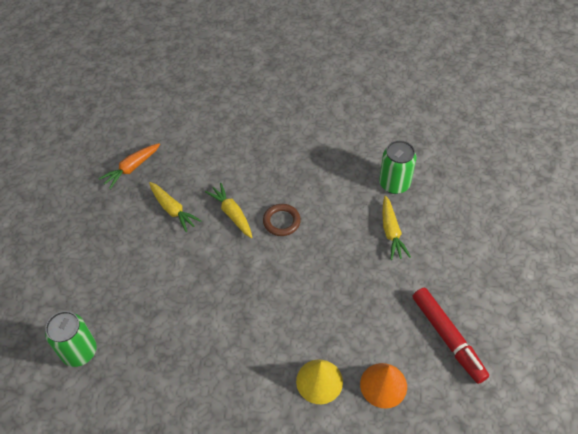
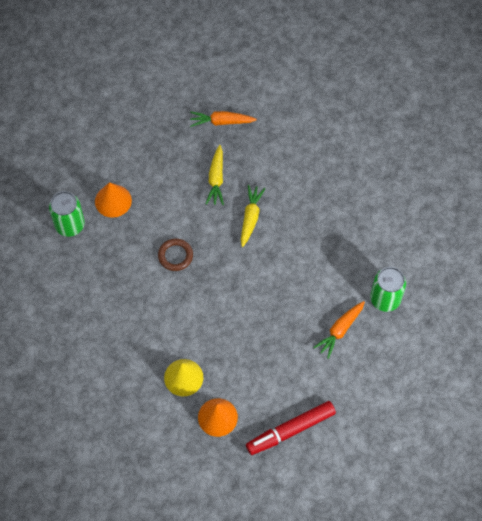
camera: 45 degrees right, 10 degrees up
brown ring [263,204,301,236] -> brown ring moved to [158,239,193,271]
yellow carrot [382,196,411,260] -> orange carrot [313,301,365,359]
red marker [413,288,489,384] -> red marker turned 45 degrees clockwise [246,401,336,455]
none -> orange cone [95,182,132,218]

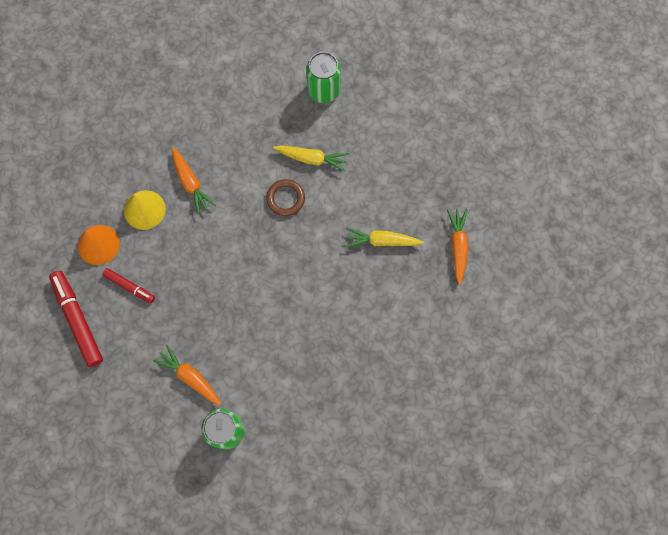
camera: 90 degrees right, 10 degrees up
orange cone [95,182,132,218] -> none
yellow carrot [241,185,266,247] -> yellow carrot moved to [273,145,349,172]
none -> red marker [102,268,155,303]
none -> orange carrot [172,147,216,215]

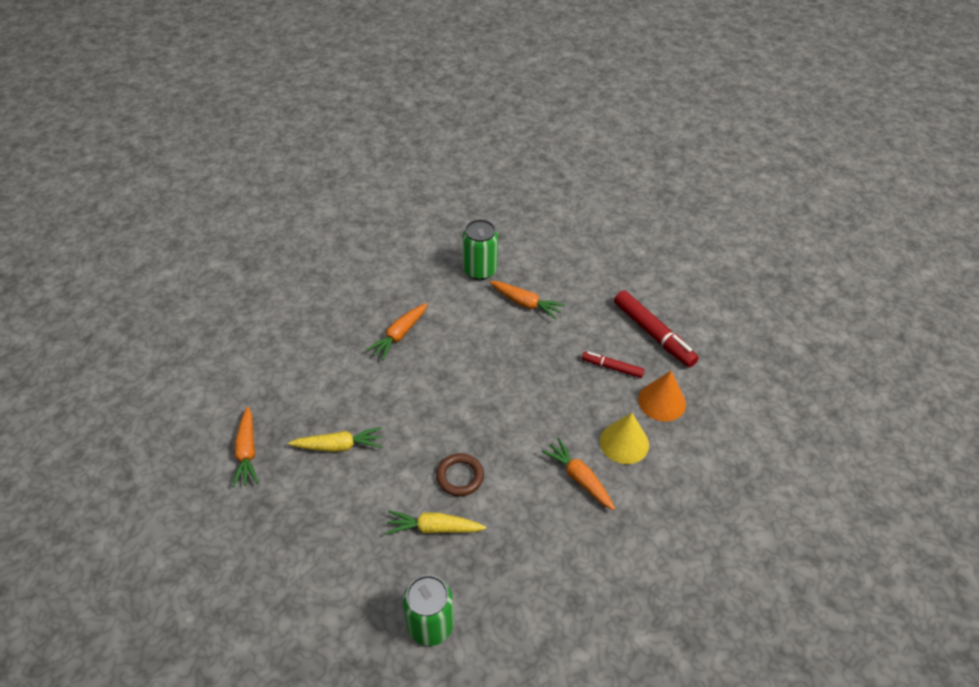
camera: 170 degrees right, 25 degrees down
none -> orange carrot [366,303,428,360]

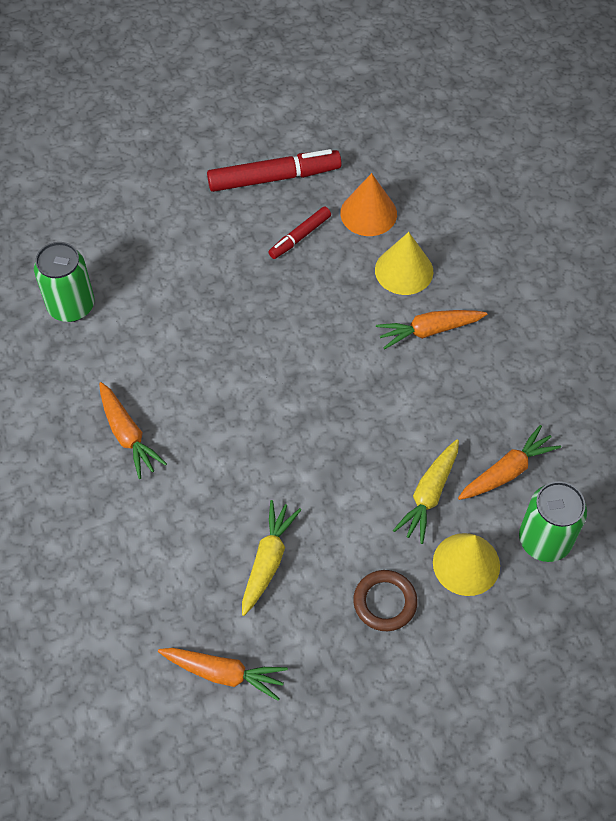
camera: 65 degrees left, 10 degrees up
brown ring [436,453,484,496] -> brown ring moved to [353,570,418,631]
orange carrot [489,281,565,319] -> orange carrot moved to [458,425,561,500]
none -> yellow cone [433,533,500,596]

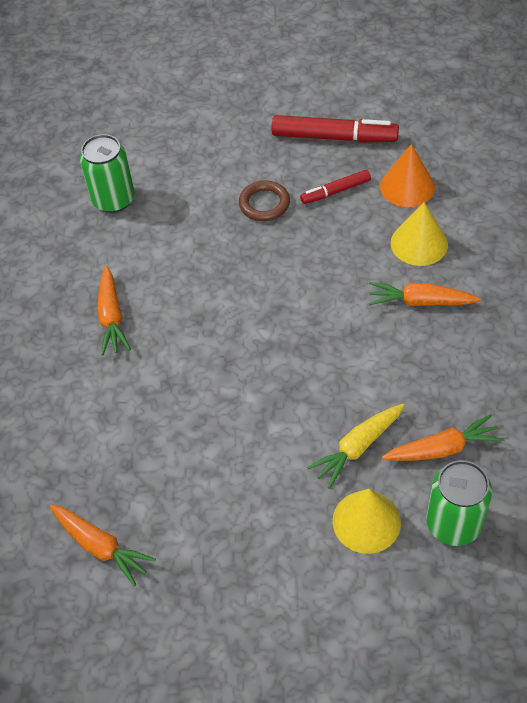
camera: 25 degrees right, 5 degrees down
yellow carrot [242,500,301,616] -> none
brown ring [353,570,418,631] -> brown ring moved to [239,181,290,221]

